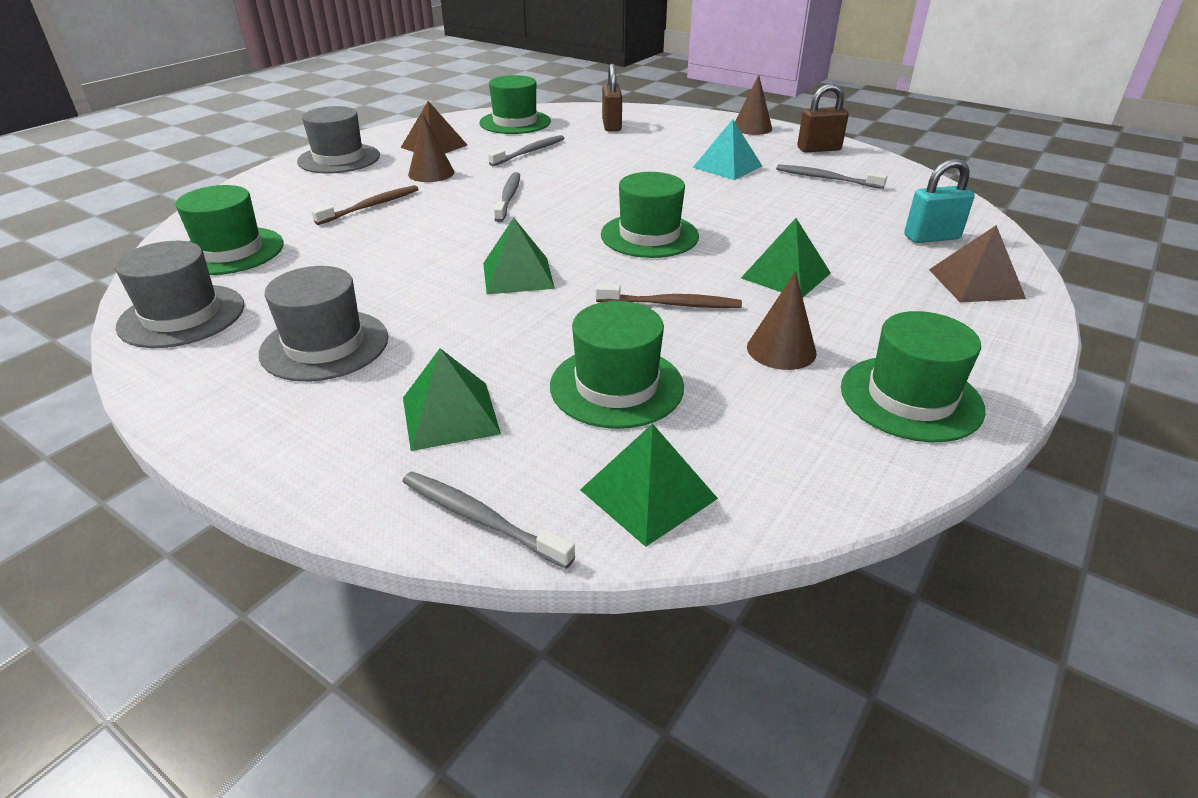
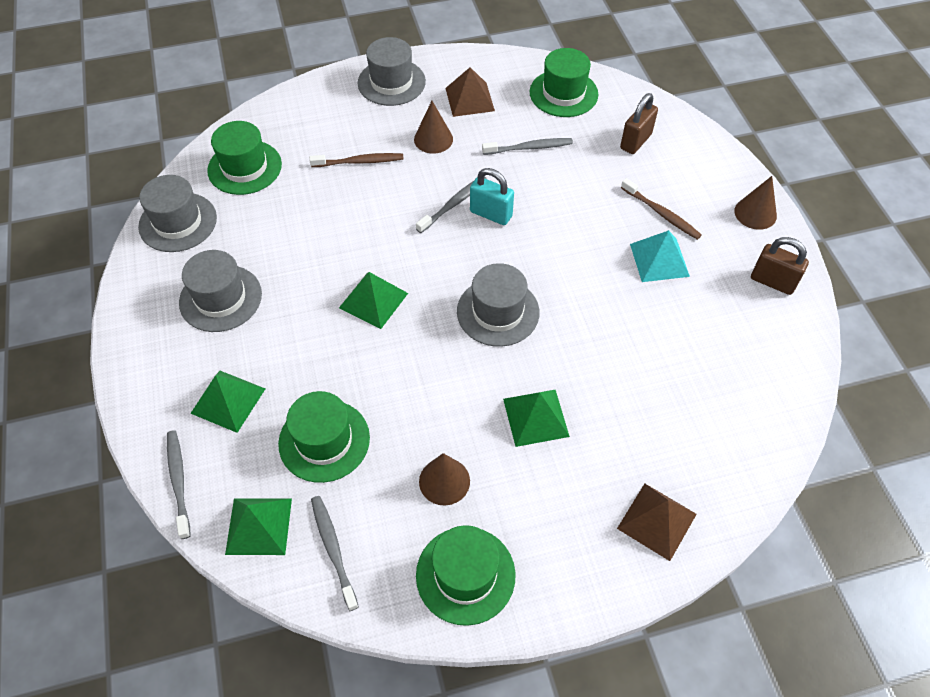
camera: 40 degrees right, 20 degrees up
brown toothbrush [596,284,742,308] -> brown toothbrush moved to [621,178,702,240]
green hat [601,172,699,258] -> grey hat [457,263,540,347]
grey toothbrush [776,165,887,189] -> grey toothbrush moved to [311,496,359,611]
turquoise padlock [904,158,975,243] -> turquoise padlock moved to [470,168,514,225]

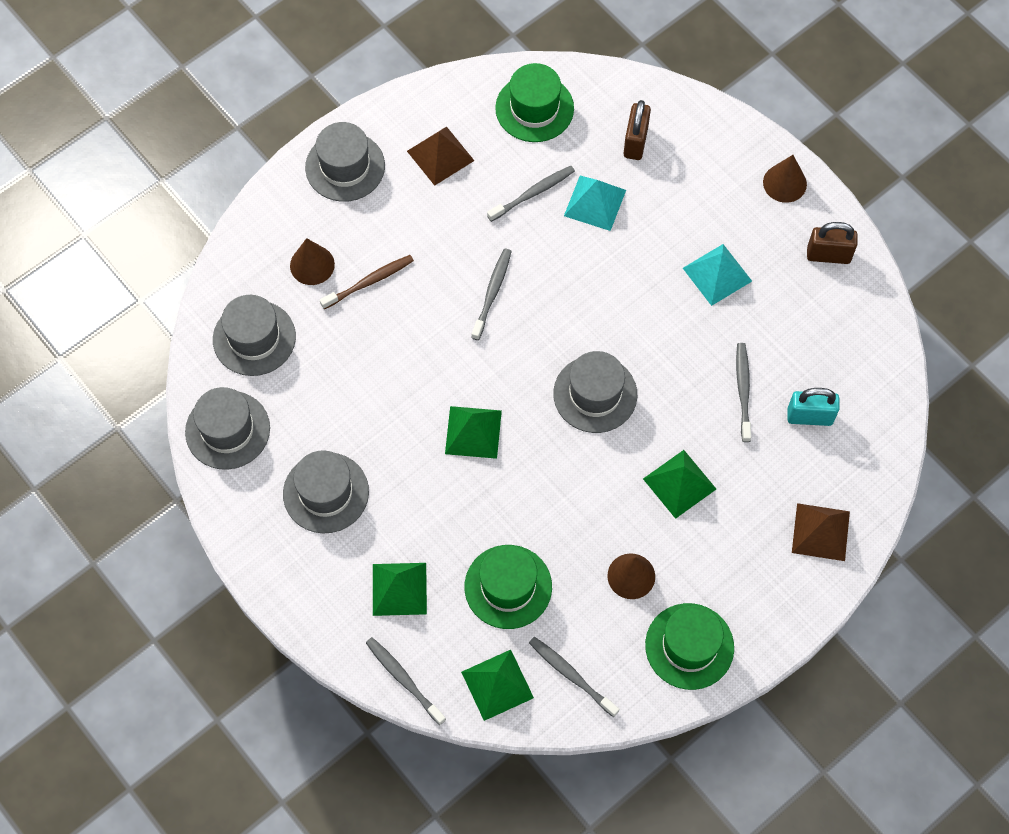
camera: 25 degrees left, 10 degrees up
green hat [207,121,282,195] -> grey hat [213,295,296,376]
brown cone [414,101,453,154] -> brown cone moved to [290,238,335,285]
turquoise padlock [470,168,514,225] -> turquoise padlock moved to [787,388,840,426]
brown toothbrush [621,178,702,240] -> none
none -> turquoise pyramid [564,176,626,231]
none -> grey toothbrush [736,343,751,442]

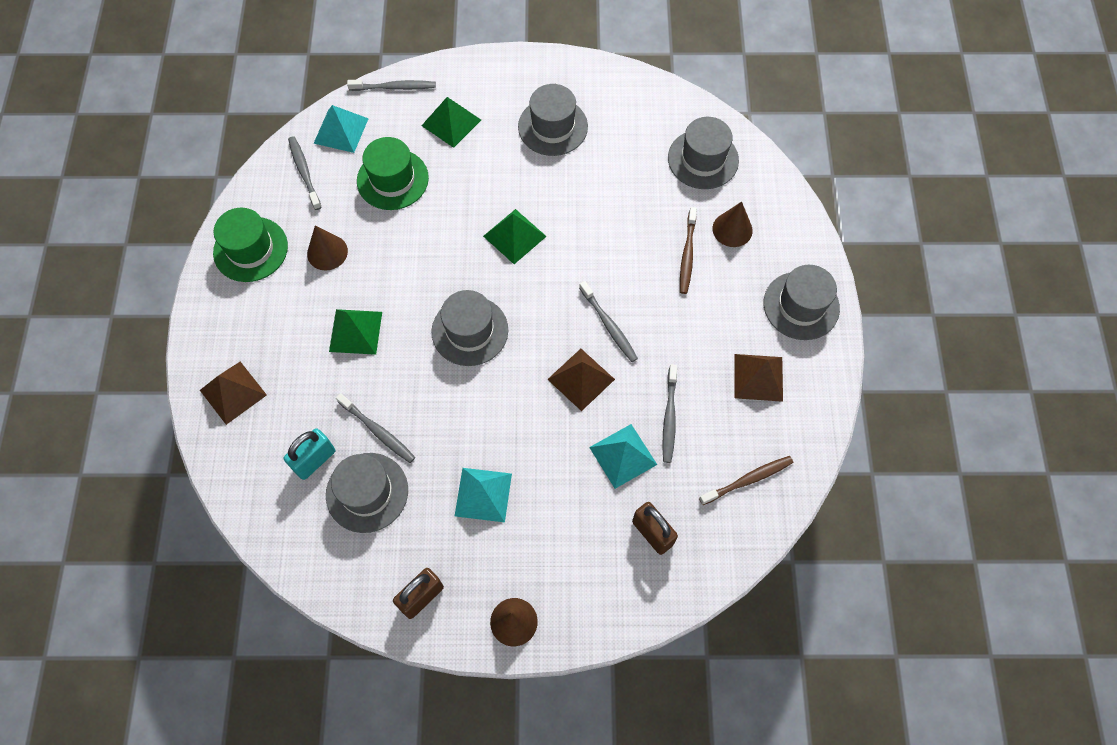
camera: 130 degrees right, 0 degrees up
grey hat [185,387,270,470] -> grey hat moved to [326,453,408,533]
green pyramid [461,650,534,721] -> turquoise pyramid [313,105,369,153]
green hat [495,63,574,142] -> brown toothbrush [699,456,793,505]
grey toothbrush [529,637,619,717] -> grey toothbrush turned 105 degrees counterclockwise [288,136,322,210]
none -> brown pyramid [547,349,615,411]

